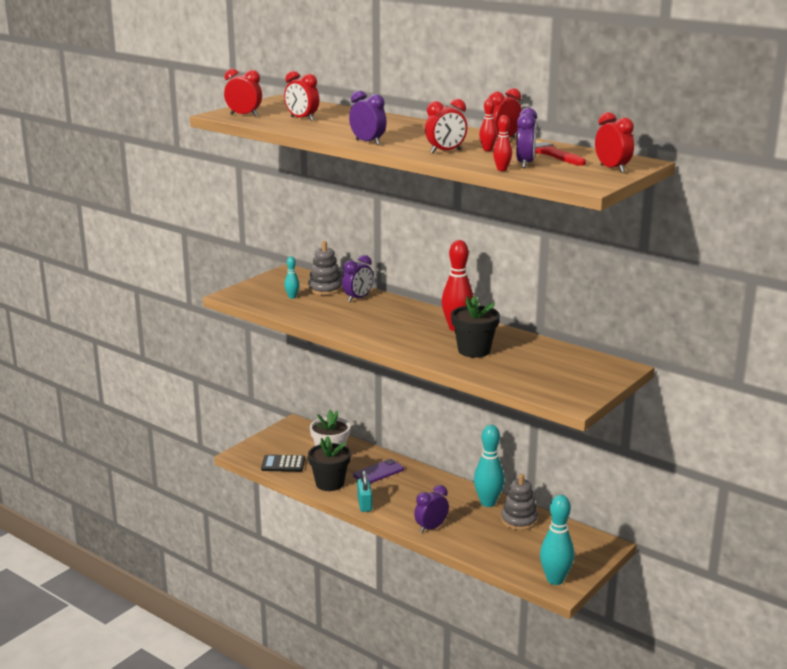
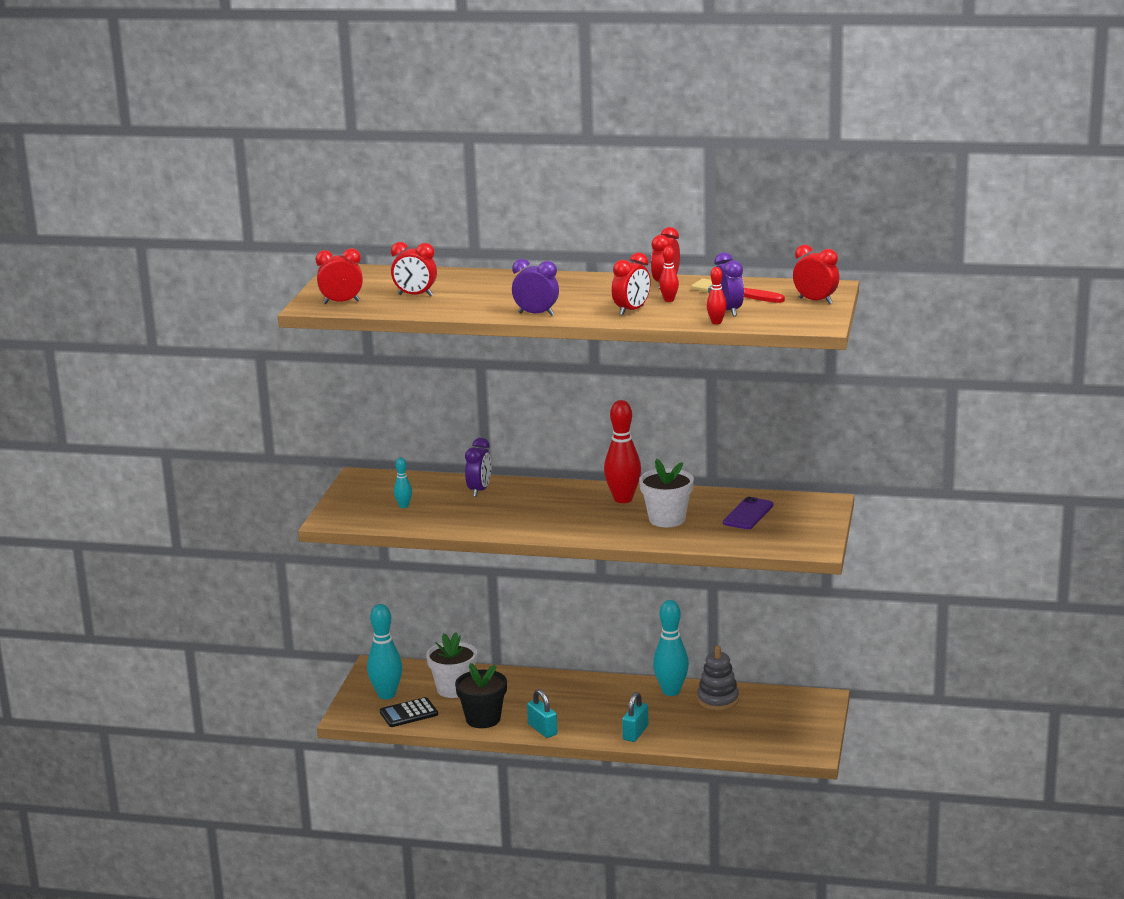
camera: 25 degrees left, 0 degrees up
grey stacking toy [308,241,343,295] -> none
purple phone [353,459,404,483] -> purple phone moved to [723,497,774,529]
purple clock [414,485,449,533] -> turquoise padlock [622,692,649,742]
black flower pot [451,296,500,358] -> white flower pot [639,459,694,527]
turquoise bowling pin [540,495,574,585] -> turquoise bowling pin moved to [367,604,402,699]

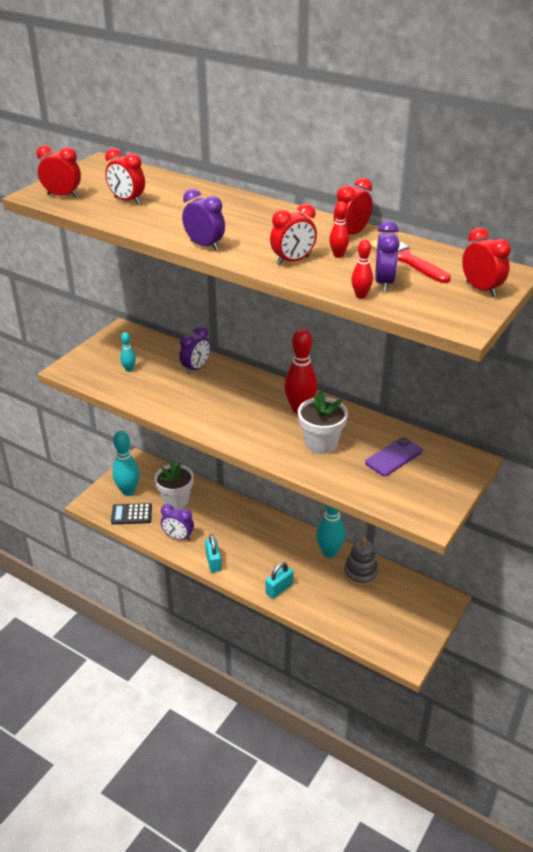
camera: 20 degrees right, 15 degrees up
black flower pot [455,663,507,728] -> purple clock [161,504,194,541]

